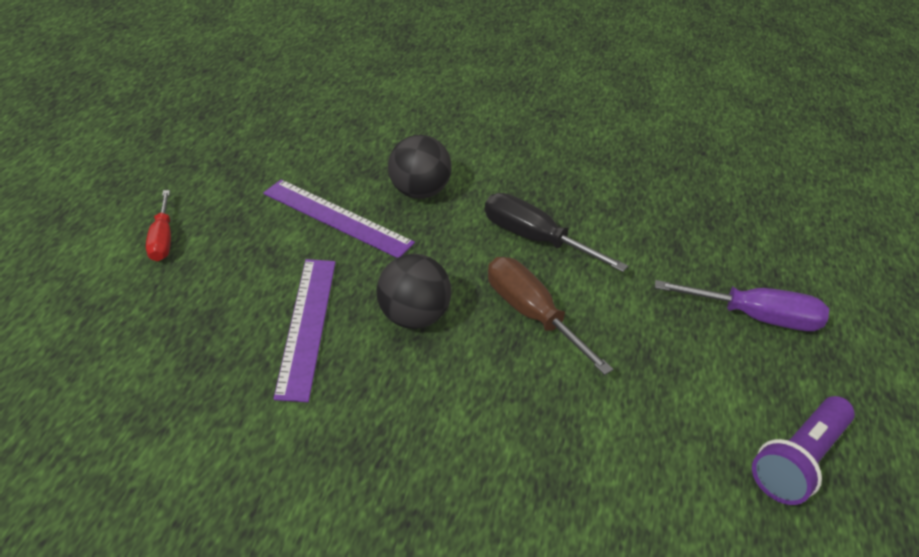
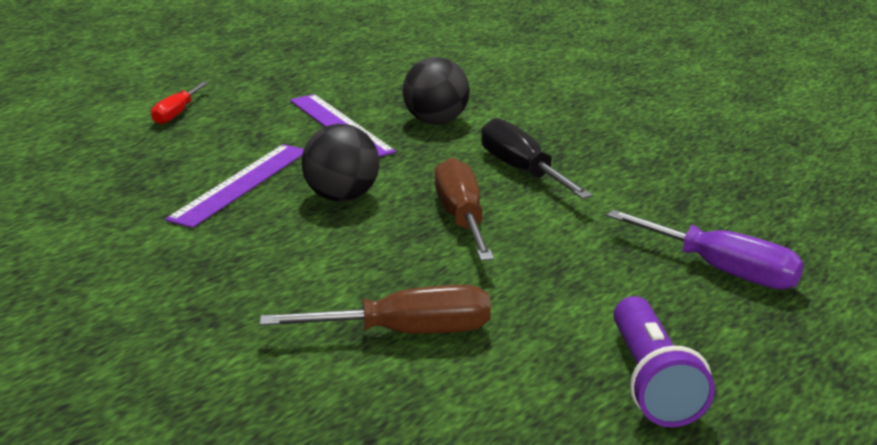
camera: 30 degrees right, 15 degrees down
purple flashlight [752,396,855,505] -> purple flashlight turned 75 degrees counterclockwise [614,296,715,427]
none -> brown screwdriver [260,285,491,334]

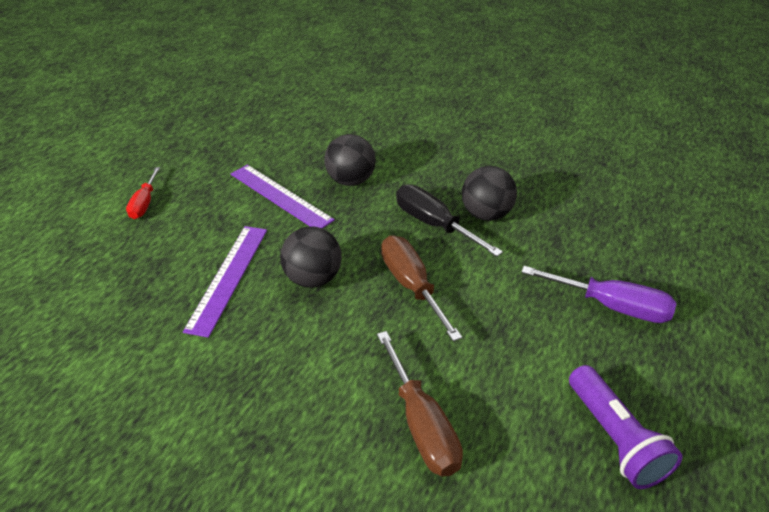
camera: 15 degrees left, 15 degrees up
brown screwdriver [260,285,491,334] -> brown screwdriver turned 90 degrees clockwise [377,331,463,476]
none -> black ball [462,166,517,221]

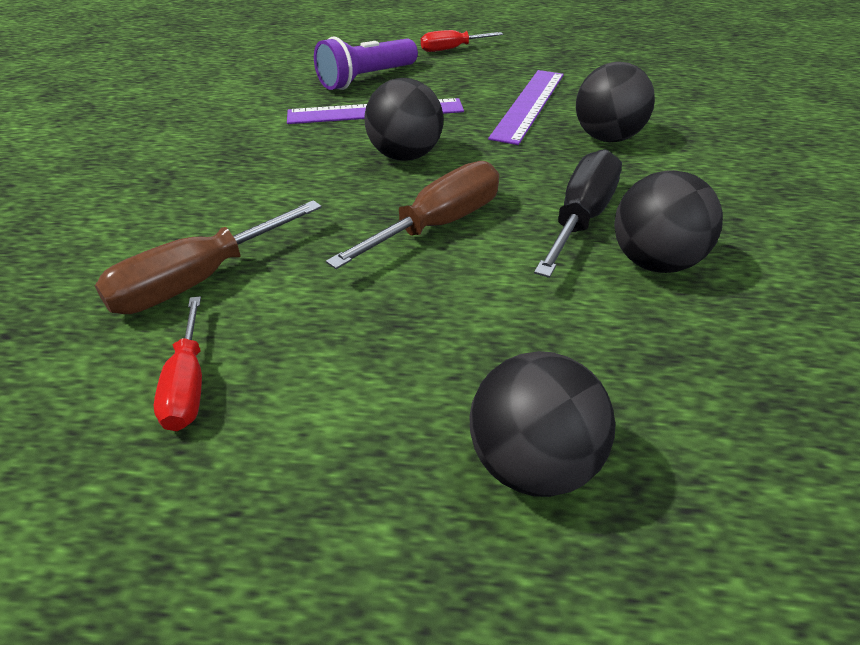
camera: 70 degrees right, 0 degrees up
purple screwdriver [521,266,676,323] -> black ball [469,351,615,497]
purple flashlight [569,365,683,489] -> purple flashlight moved to [314,36,418,90]
none -> red screwdriver [154,296,202,431]

